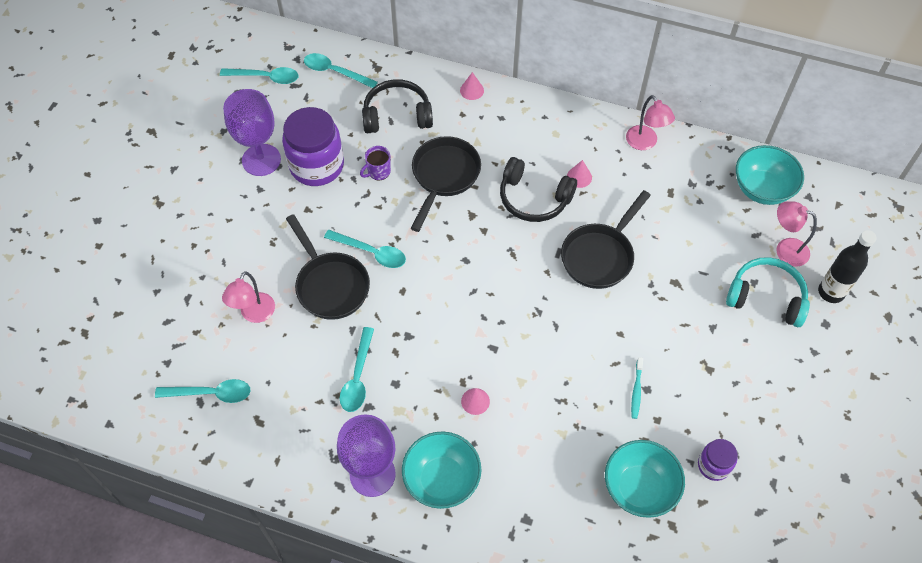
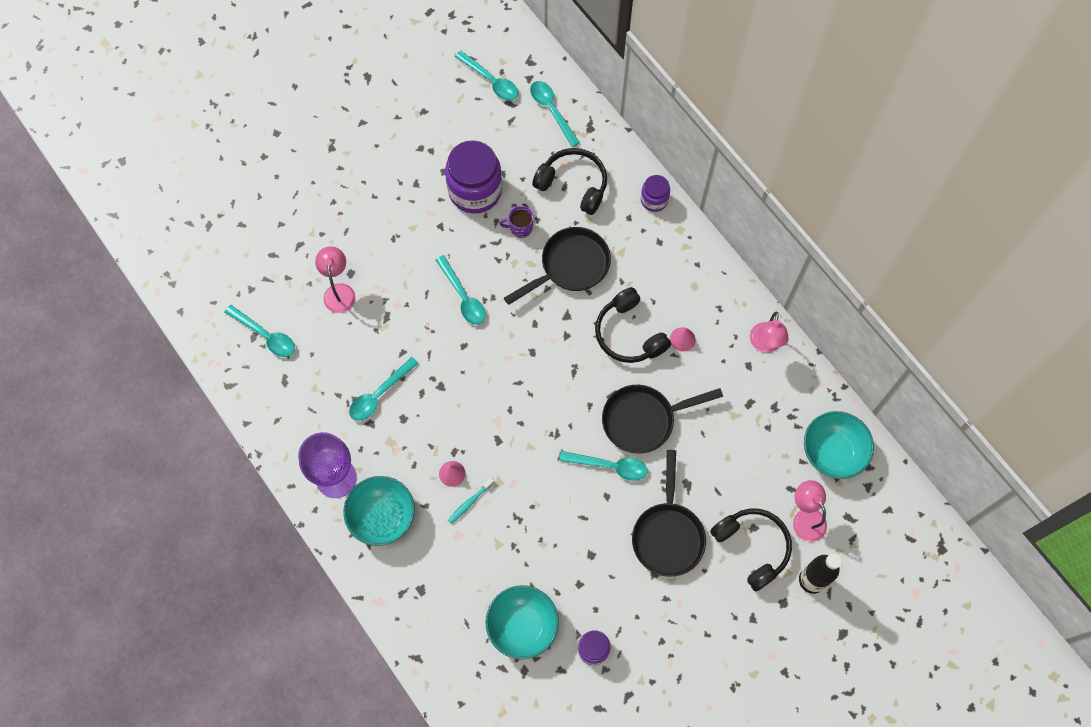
camera: 35 degrees right, 10 degrees up
pink lamp [222,271,275,323] -> pink lamp turned 120 degrees clockwise [315,246,356,313]
purple goblet [223,89,281,176] -> none
black pan [286,214,370,320] -> black pan moved to [632,450,706,577]
pink cone [460,72,484,100] -> purple jar [641,175,670,212]
turquoise toothbrush [631,357,643,419] -> turquoise toothbrush moved to [448,478,494,524]
turquoise headphones [726,257,810,327] -> black headphones [710,508,792,591]
none -> turquoise spoon [559,451,647,481]

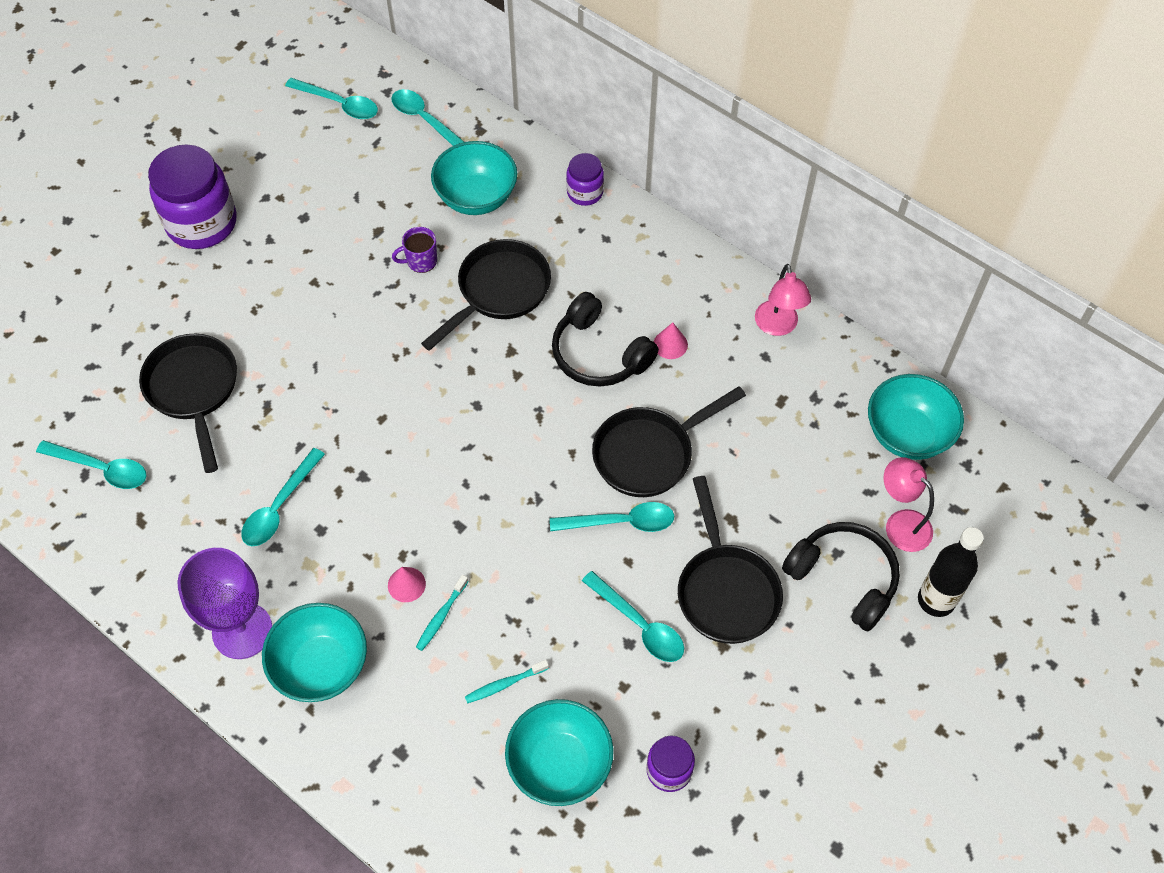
camera: 15 degrees left, 10 degrees down
pink lamp [315,246,356,313] -> black pan [139,334,237,473]
turquoise spoon [436,255,486,325] -> turquoise spoon moved to [582,571,684,662]
purple jar [445,140,502,214] -> purple jar moved to [148,144,237,249]
black headphones [532,148,607,215] -> turquoise bowl [431,141,517,215]
none -> turquoise toothbrush [465,660,549,703]

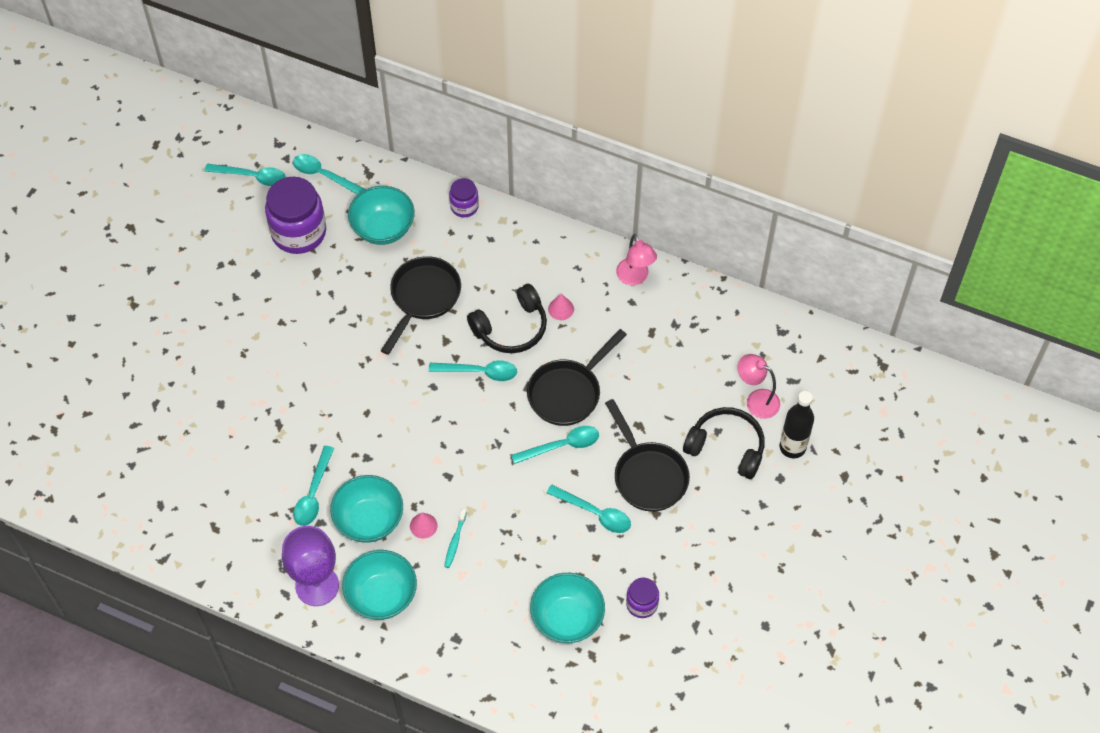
camera: 15 degrees left, 0 degrees up
turquoise spoon [36,440,147,489] -> turquoise spoon moved to [429,361,517,381]
black pan [139,334,237,473] -> none
purple jar [148,144,237,249] -> purple jar moved to [265,177,326,254]
purple mug [392,227,437,273] -> none
turquoise toothbrush [465,660,549,703] -> none
black headphones [552,292,659,387] -> black headphones turned 60 degrees counterclockwise [467,284,547,353]
turquoise bowl [868,374,964,460] -> turquoise bowl moved to [330,475,403,543]

